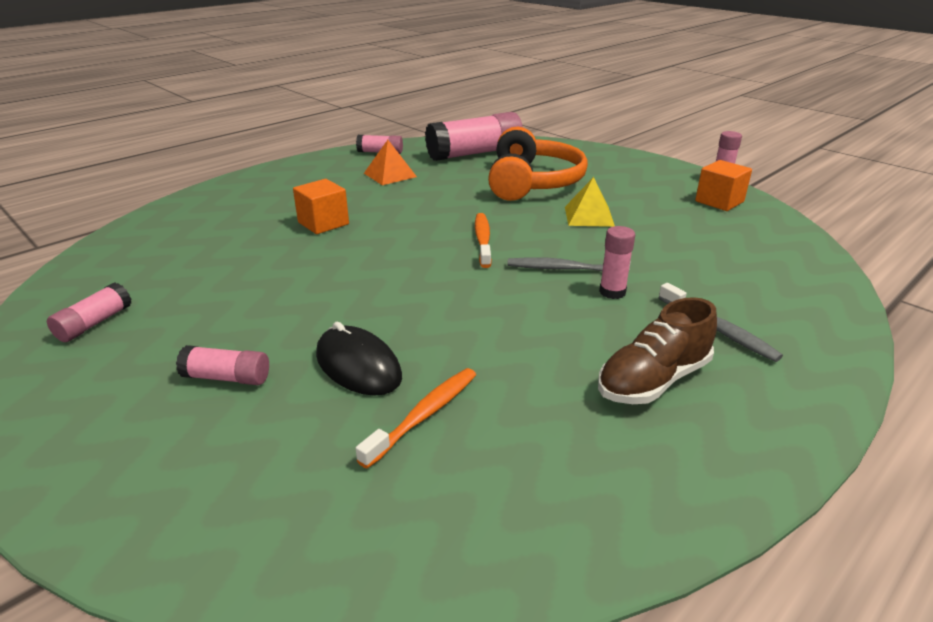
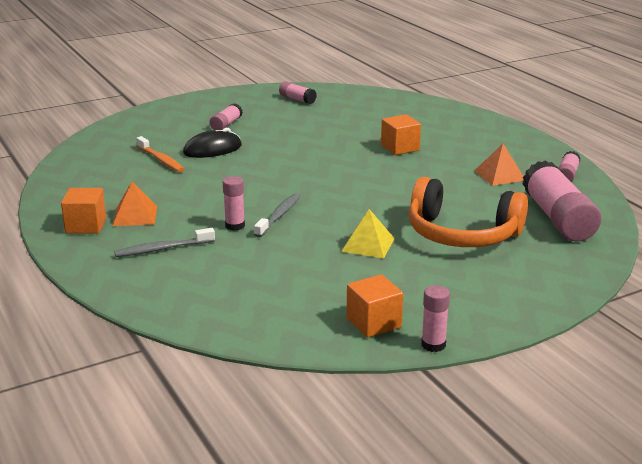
camera: 105 degrees right, 5 degrees down
orange toothbrush [475,213,492,268] -> none
brown shoe [598,297,717,404] -> orange pyramid [112,182,157,226]
none -> orange cube [61,188,106,233]

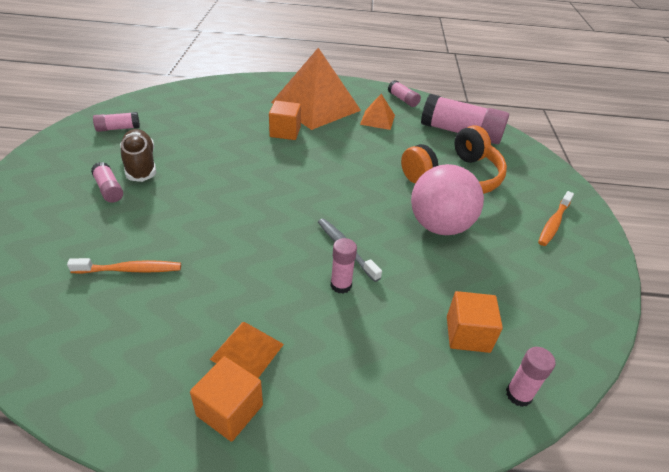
camera: 60 degrees left, 15 degrees up
grey toothbrush [114,228,215,257] -> none
black mouse [183,128,242,158] -> none
yellow pyramid [341,209,395,258] -> pink ball [411,164,484,235]
orange cube [346,274,403,338] -> orange cube moved to [447,291,503,353]
pink glue stick [421,285,450,352] -> pink glue stick moved to [506,347,556,407]
none -> brown shoe [120,129,156,182]
none -> orange pyramid [271,48,361,130]
none -> orange toothbrush [538,191,574,246]

